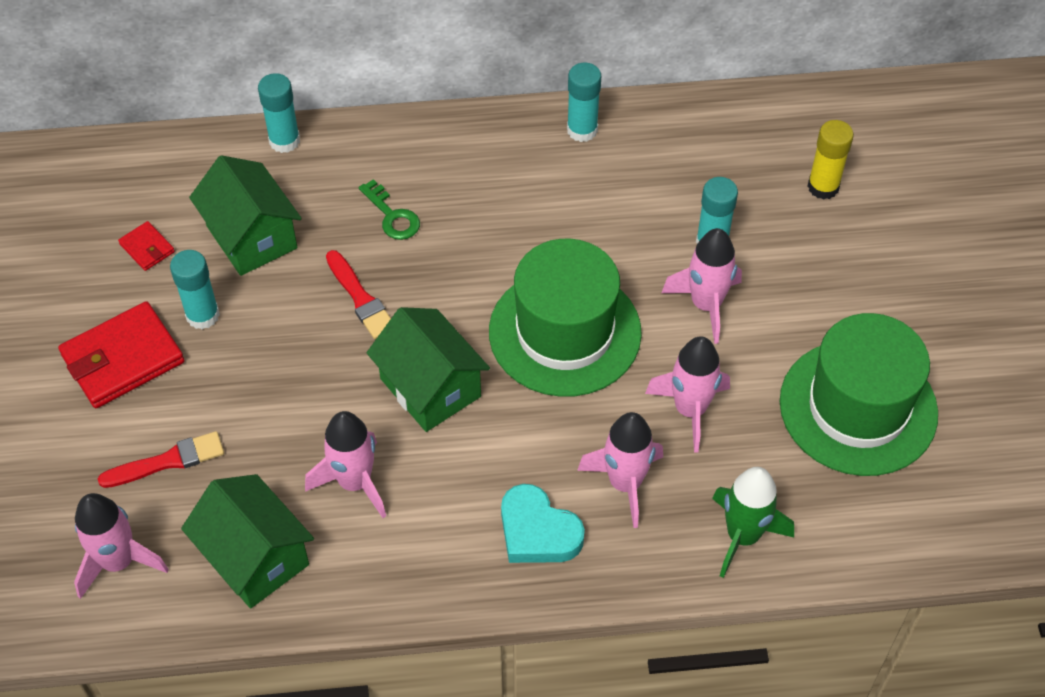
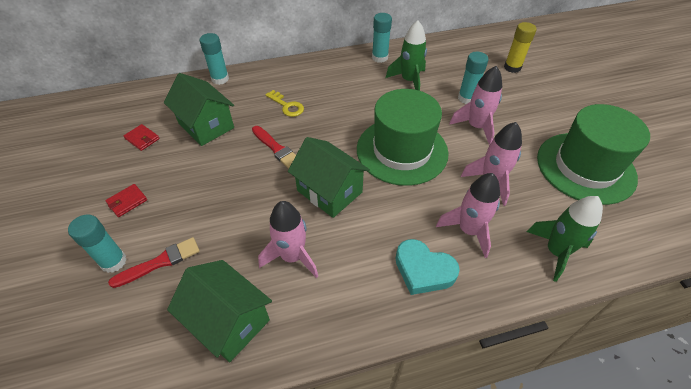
camera: 10 degrees left, 5 degrees down
red wallet [58,301,184,408] -> red wallet [105,184,147,217], size x0.48
pink rocket [74,493,169,599] -> none
turquoise glue stick [170,250,220,329] -> turquoise glue stick moved to [68,214,127,273]
green key [358,179,420,240] -> yellow key [265,90,304,117]
none -> green rocket [386,20,427,91]

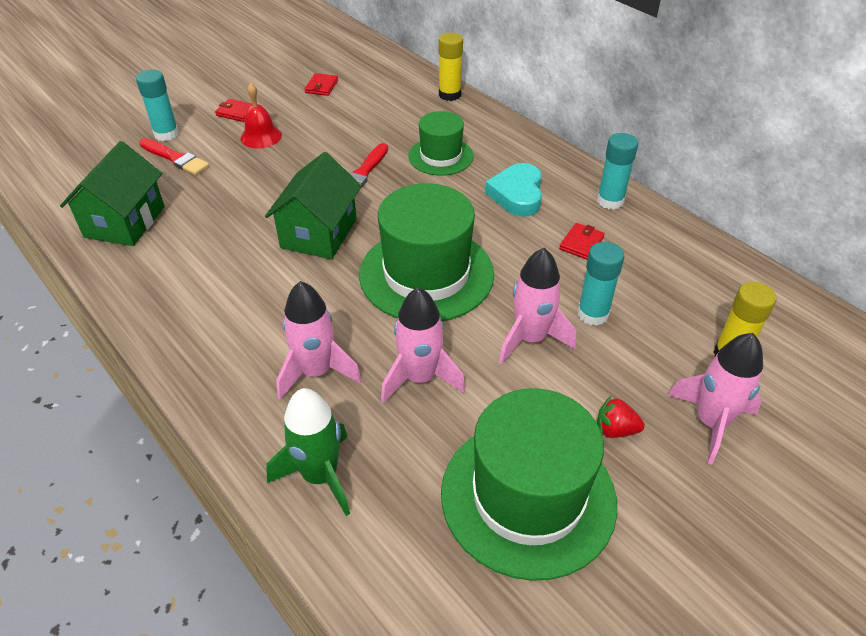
camera: 65 degrees right, 5 degrees down
green house [164,73,234,146] -> none
turquoise glue stick [200,33,229,85] -> yellow glue stick [439,33,463,101]
pink rocket [258,201,318,278] -> pink rocket moved to [668,333,763,465]
yellow key [265,90,304,117] -> green hat [408,111,474,176]
green rocket [386,20,427,91] -> red wallet [559,223,605,260]
turquoise heart [395,239,460,295] -> turquoise heart moved to [485,163,542,217]
none -> red bell [240,83,282,148]
none -> red strawberry [597,396,645,438]

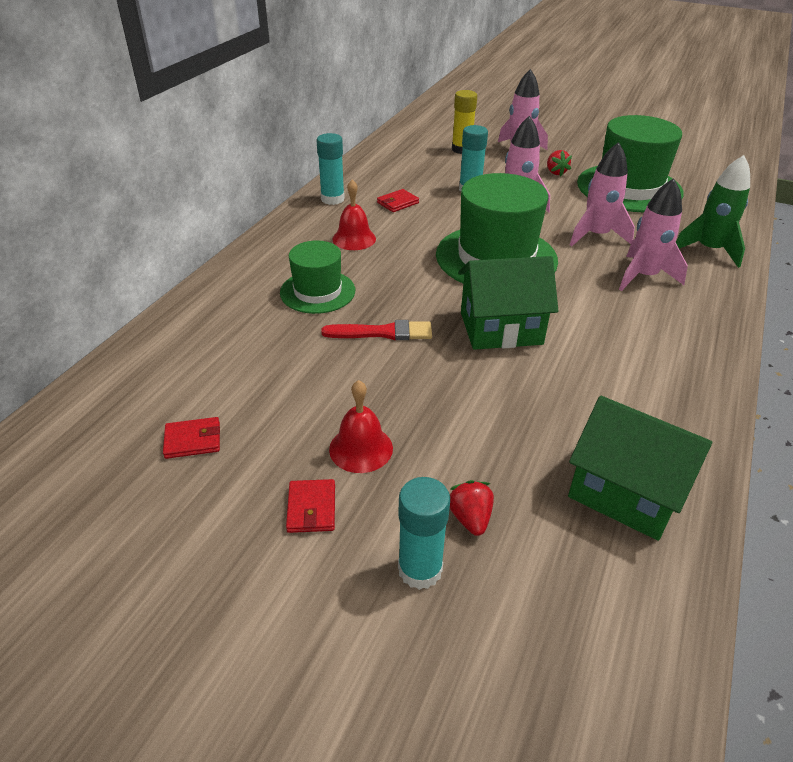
camera: 115 degrees left, 5 degrees down
green house [60,141,165,246] -> green house turned 45 degrees clockwise [568,396,712,541]
red brush [139,138,209,175] -> red strawberry [450,480,494,536]
yellow glue stick [439,33,463,101] -> none
turquoise heart [485,163,542,217] -> red bell [332,180,376,250]
red wallet [559,223,605,260] -> red wallet turned 45 degrees counterclockwise [377,189,419,212]

